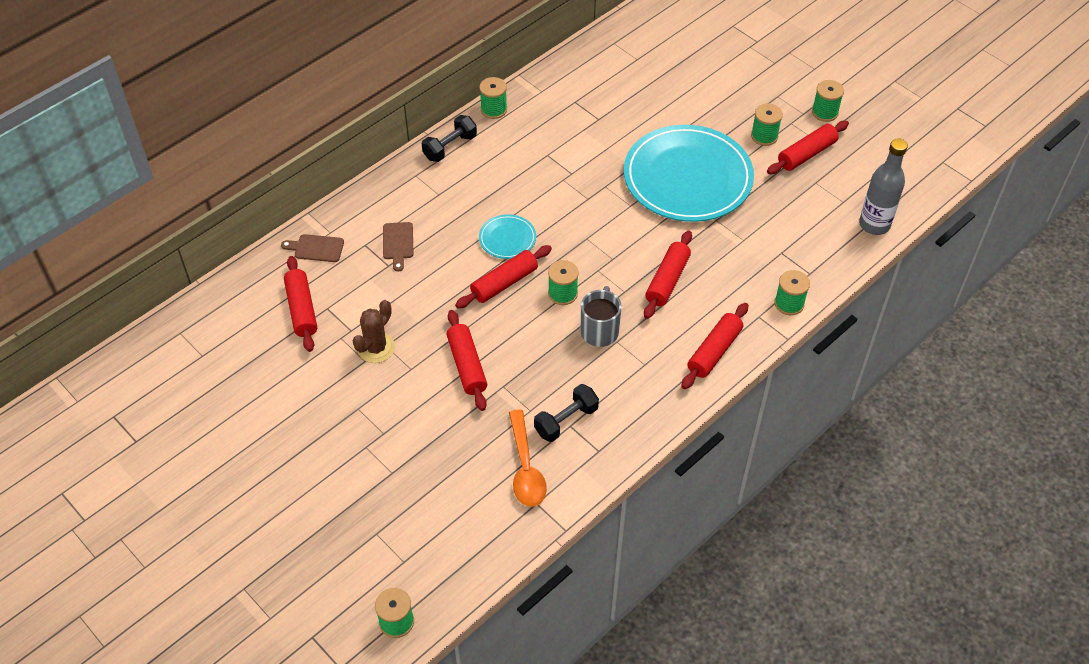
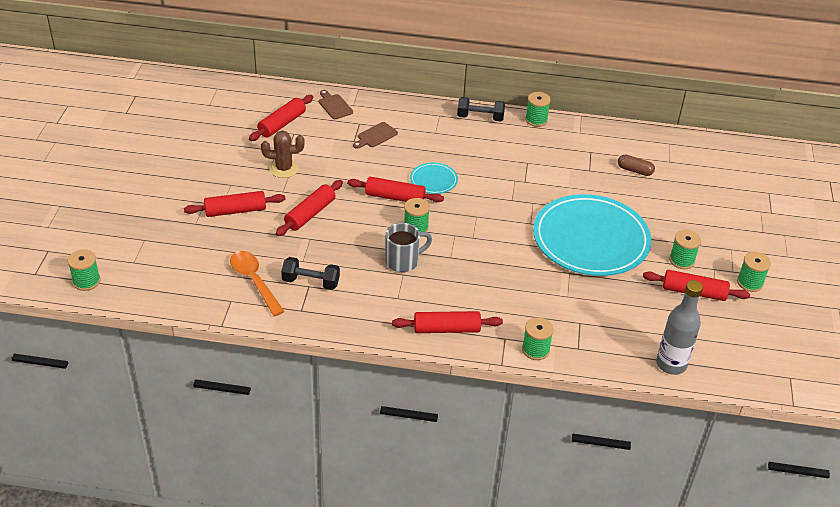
camera: 50 degrees right, 10 degrees down
orange spoon [509,410,547,507] -> orange spoon turned 105 degrees clockwise [230,251,285,316]
red rolling pin [644,231,692,319] -> red rolling pin moved to [184,191,285,217]
none -> brown capsule [618,155,655,176]

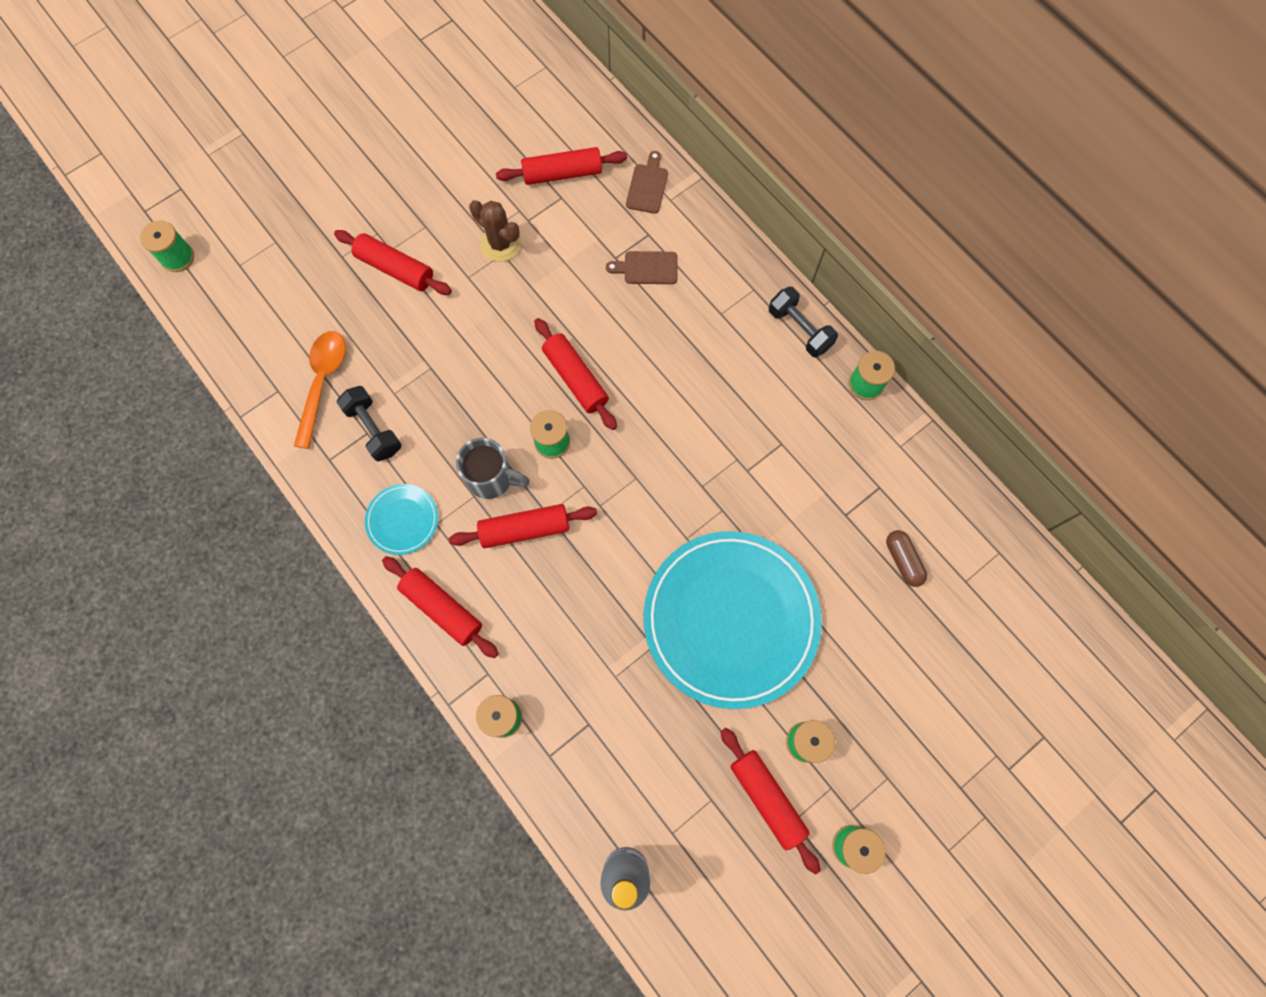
camera: 45 degrees right, 30 degrees up
red rolling pin [276,180,343,236] -> red rolling pin moved to [449,504,597,548]
turquoise plate [410,163,458,194] -> turquoise plate moved to [365,484,438,555]

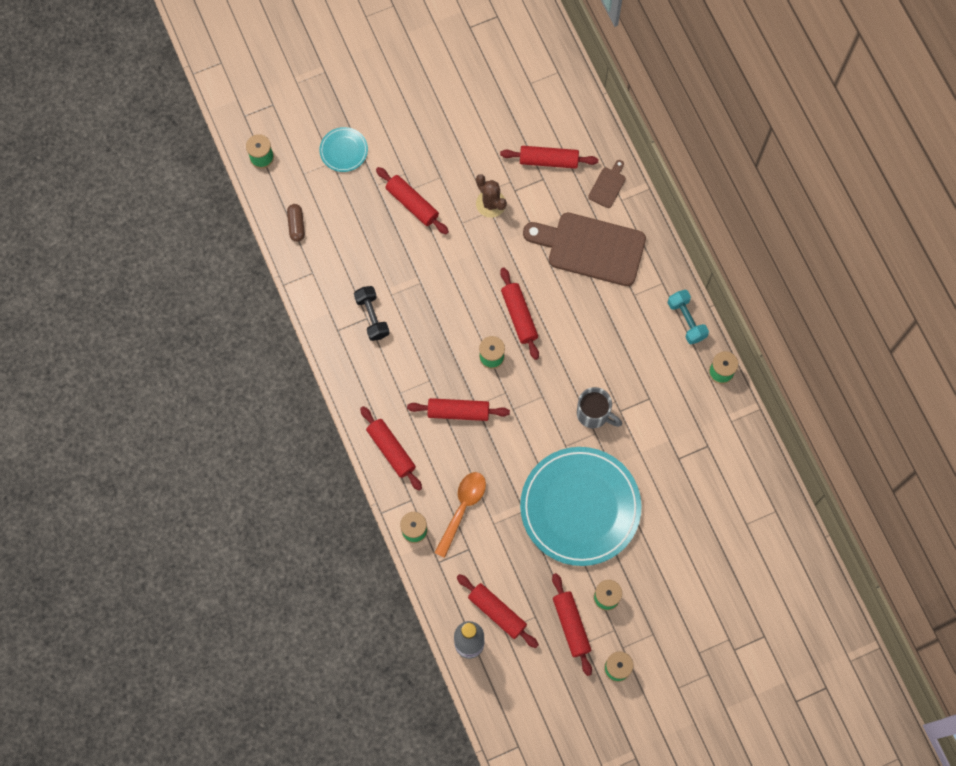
camera: 15 degrees right, 0 degrees up
orange spoon [294,331,346,449] -> orange spoon moved to [434,472,486,558]
turquoise plate [365,484,438,555] -> turquoise plate moved to [319,127,368,172]
grey mug [456,438,530,499] -> grey mug moved to [577,387,622,428]
brown cutting board [606,251,678,284] -> brown cutting board [523,213,646,286], size x2.30
black dumbbell [769,287,838,357] -> turquoise dumbbell [668,290,709,344]
brown capsule [886,530,927,587] -> brown capsule moved to [287,204,305,242]
none -> red rolling pin [457,574,539,648]

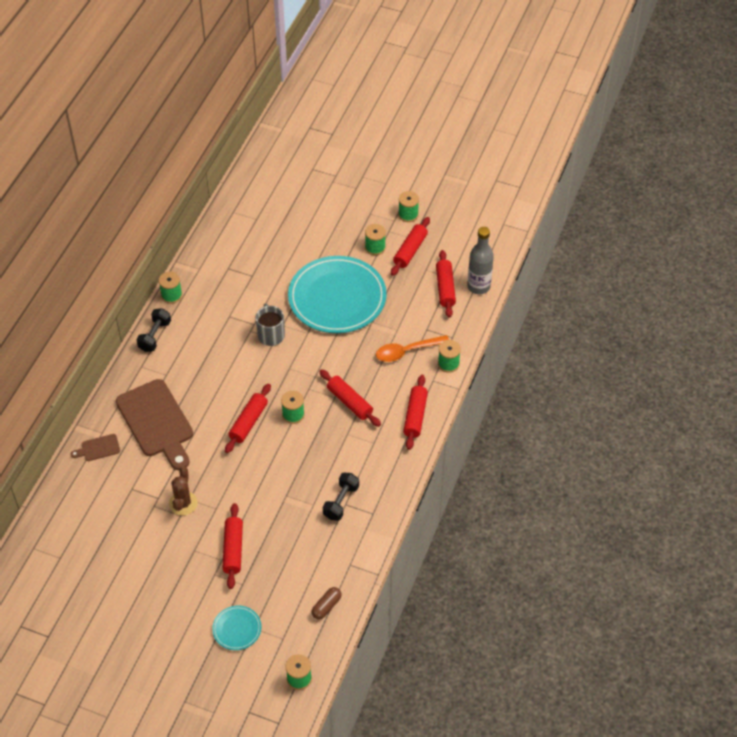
camera: 135 degrees left, 20 degrees down
red rolling pin [500,146,598,169] -> none
turquoise dumbbell [668,290,709,344] -> black dumbbell [136,308,171,352]

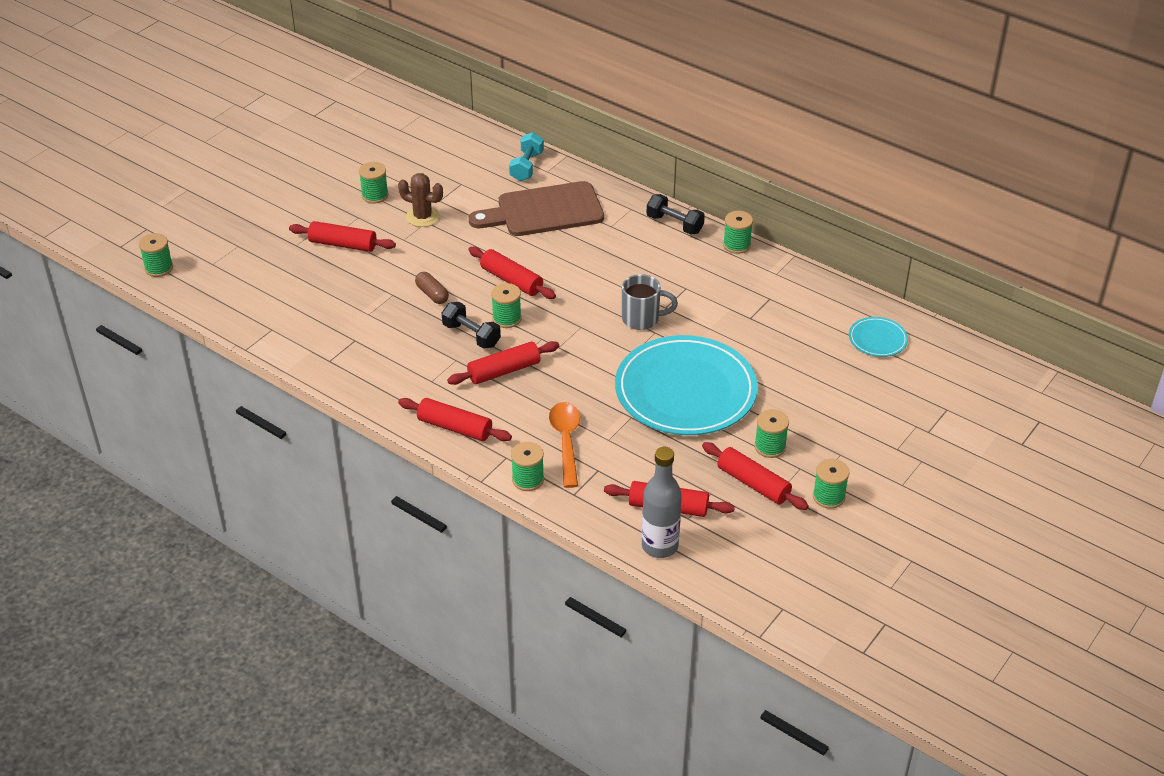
camera: 105 degrees right, 10 degrees down
brown cutting board [71,434,120,461] -> turquoise dumbbell [509,132,544,181]
turquoise plate [212,606,261,650] -> turquoise plate moved to [849,317,908,357]
brown capsule [311,587,342,619] -> brown capsule moved to [415,272,449,304]
black dumbbell [323,473,359,521] -> black dumbbell moved to [442,302,501,349]
none -> green spool [359,162,388,203]

